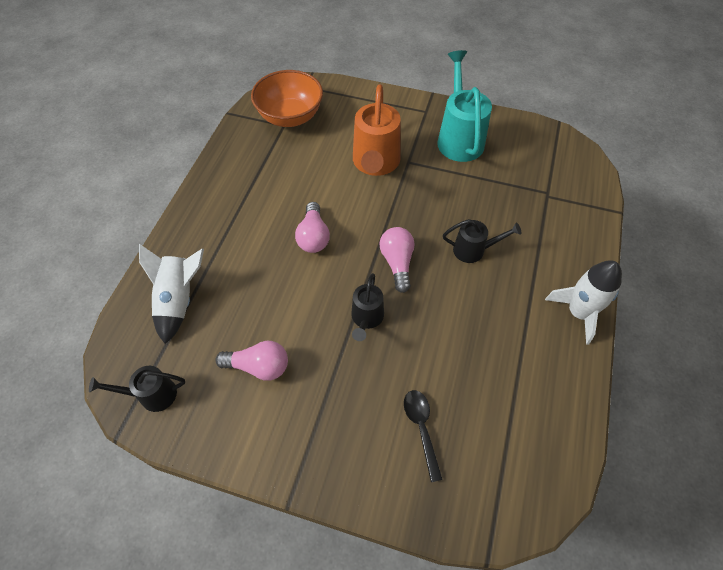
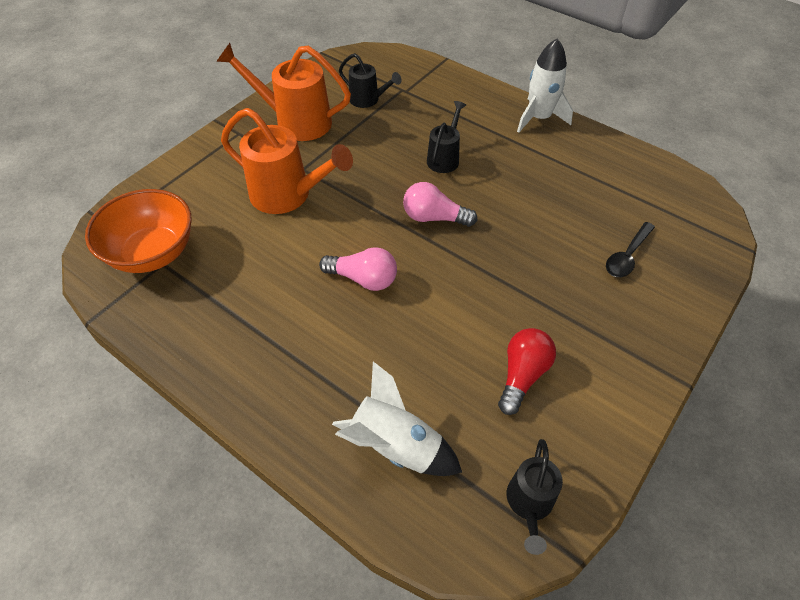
camera: 70 degrees left, 5 degrees down
pink light bulb [215,341,288,381] -> red light bulb [498,328,556,415]
black watering can [351,273,384,341] -> black watering can moved to [339,53,401,108]
black spoon [404,390,443,482] -> black spoon turned 60 degrees counterclockwise [606,222,655,277]
turquoise watering can [437,50,492,162] -> orange watering can [216,43,351,141]

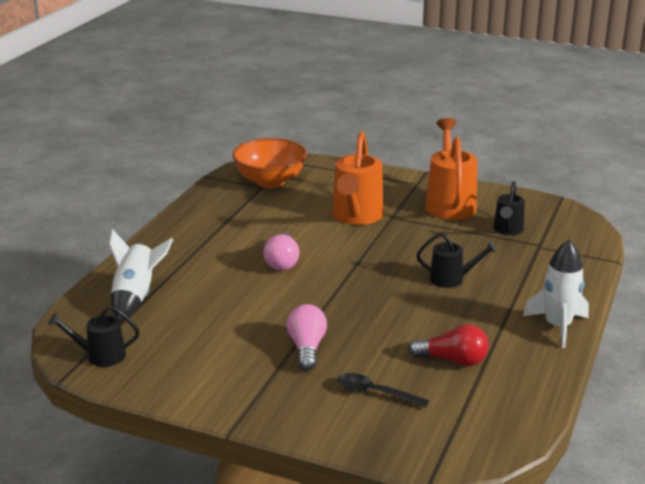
camera: 75 degrees right, 25 degrees down
pink light bulb [403,182,477,227] -> pink light bulb moved to [287,304,327,371]
red light bulb [498,328,556,415] -> red light bulb moved to [408,324,489,366]

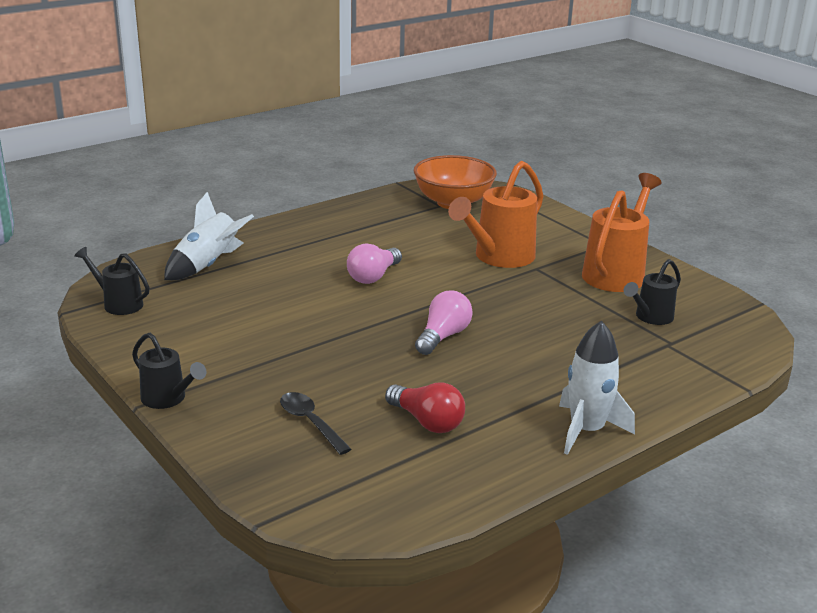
camera: 30 degrees right, 0 degrees up
pink light bulb [287,304,327,371] -> pink light bulb moved to [415,291,473,355]
black watering can [416,233,497,288] -> black watering can moved to [132,332,206,409]

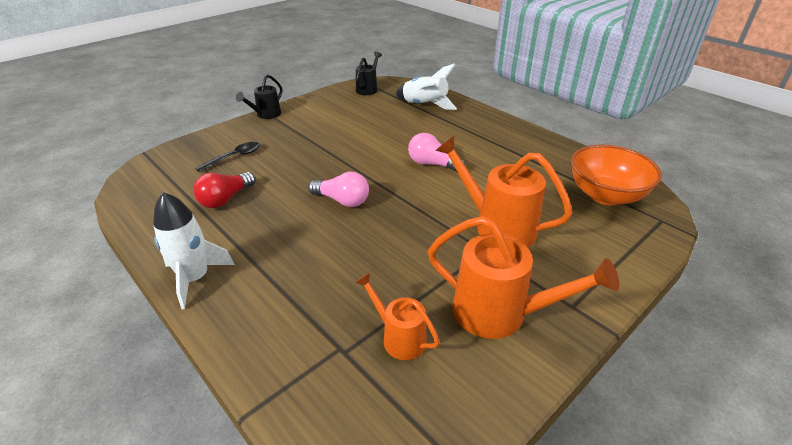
camera: 85 degrees right, 10 degrees up
black watering can [624,259,681,325] -> orange watering can [355,273,440,360]

